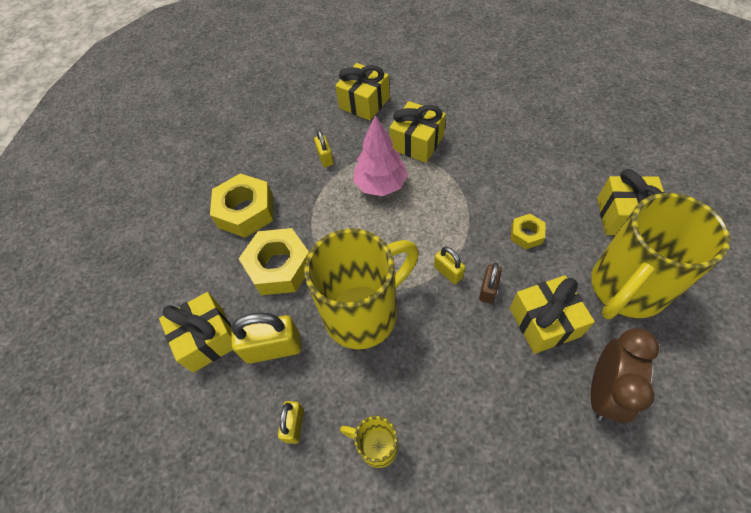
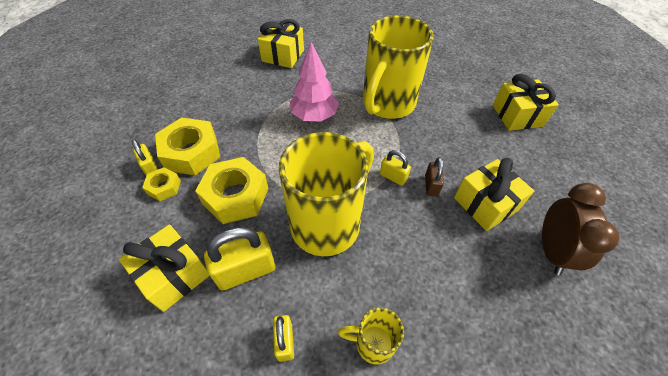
camera: 20 degrees left, 5 degrees down
yellow padlock [314,129,334,167] -> yellow padlock moved to [132,139,158,176]
yellow gift [389,101,446,163] -> none
yellow nut [511,214,546,249] -> yellow nut moved to [142,167,181,201]
yellow mug [591,193,731,319] -> yellow mug moved to [363,16,434,119]

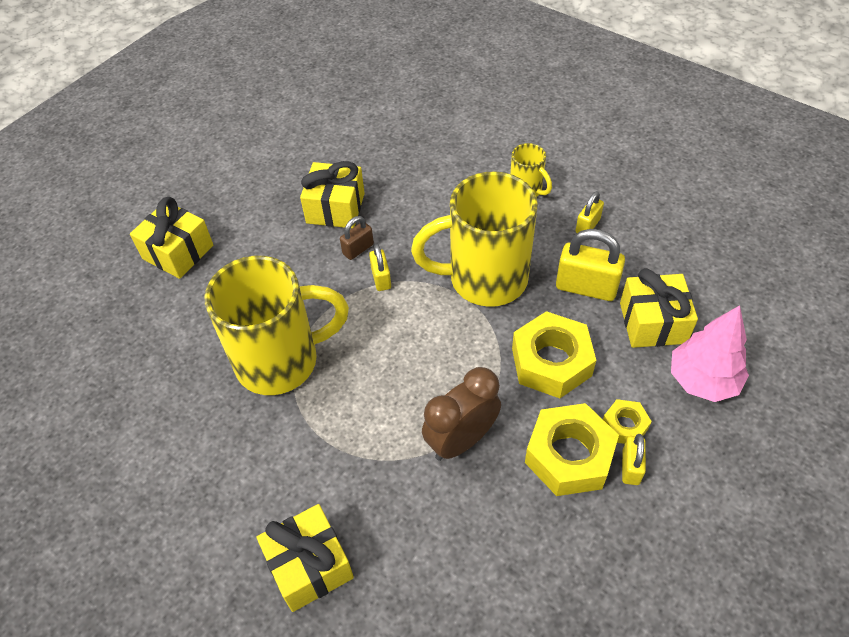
camera: 135 degrees left, 0 degrees up
pink tree [290,42,339,121] -> pink tree moved to [671,305,749,402]
brown clock [542,183,619,275] -> brown clock moved to [422,367,501,461]

